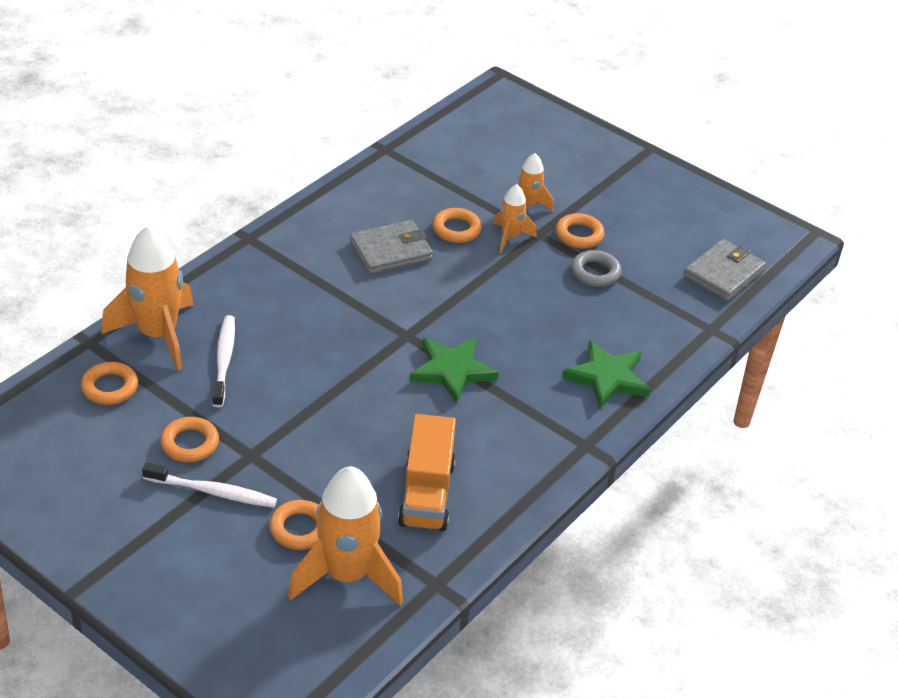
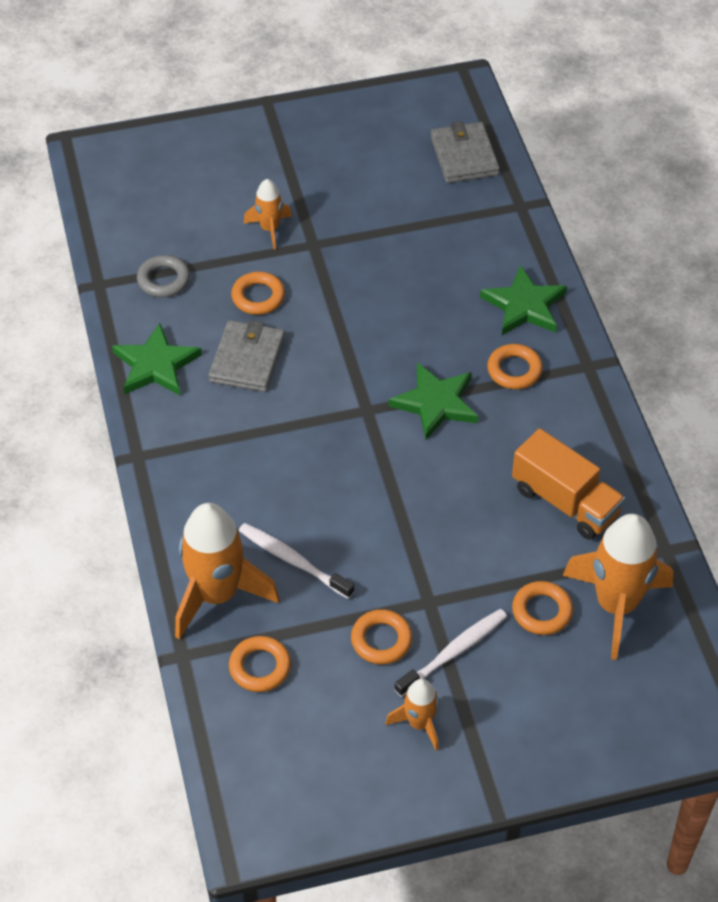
camera: 50 degrees left, 10 degrees up
orange rocket [493,184,537,253] -> orange rocket moved to [386,679,439,751]
orange ring [556,213,605,249] -> orange ring moved to [487,344,543,389]
grey ring [571,250,621,287] -> grey ring moved to [137,255,190,298]
none -> green star [112,323,202,395]

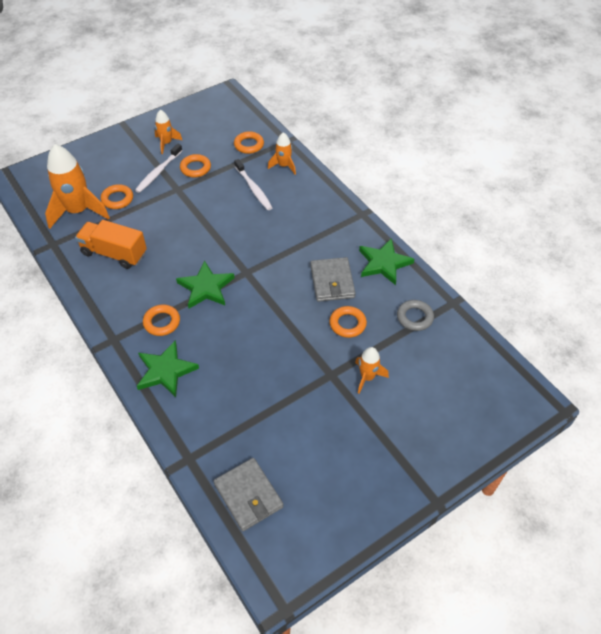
camera: 160 degrees right, 0 degrees up
orange rocket [175,503,279,640] -> orange rocket [268,133,296,174], size x0.52
white toothbrush [239,523,354,599] -> white toothbrush turned 45 degrees clockwise [234,159,273,210]

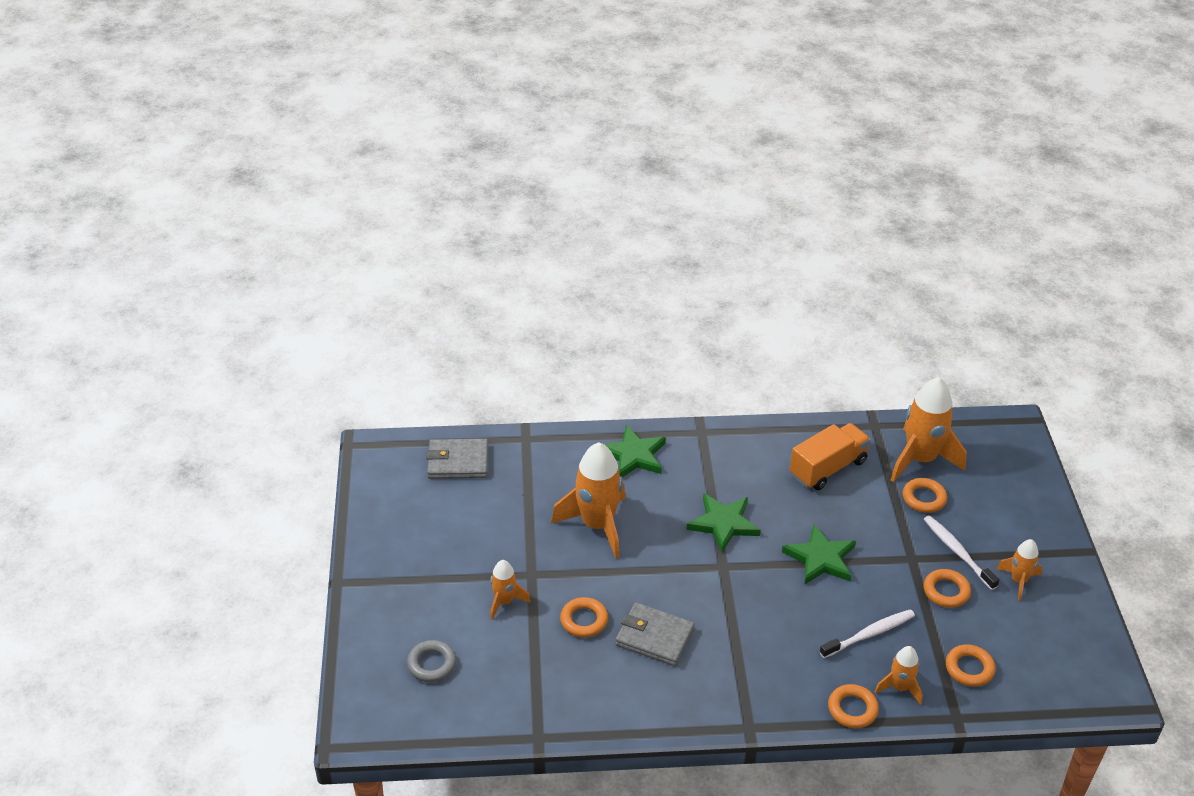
camera: 120 degrees right, 10 degrees down
orange ring [143,304,180,336] -> orange ring moved to [828,684,879,728]
white toothbrush [234,159,273,210] -> white toothbrush turned 150 degrees clockwise [819,609,915,658]
green star [359,238,414,285] -> green star moved to [782,524,856,585]
grey ring [397,300,434,331] -> grey ring moved to [407,640,456,682]
none -> orange rocket [551,442,625,558]

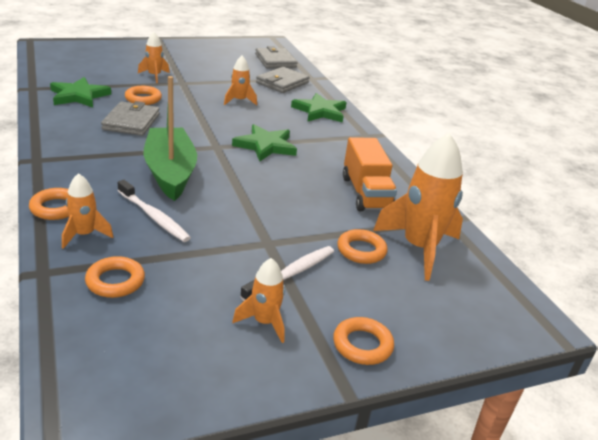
camera: 70 degrees right, 10 degrees down
grey ring [407,640,456,682] -> none
orange rocket [551,442,625,558] -> orange rocket [224,56,257,105], size x0.52
green star [782,524,856,585] -> green star moved to [50,77,111,108]
orange truck [790,423,871,490] -> orange truck turned 45 degrees clockwise [343,137,397,211]
orange ring [924,569,971,608] -> orange ring moved to [333,317,394,365]
none -> green boat [144,76,197,201]
none -> grey wallet [256,67,310,93]

